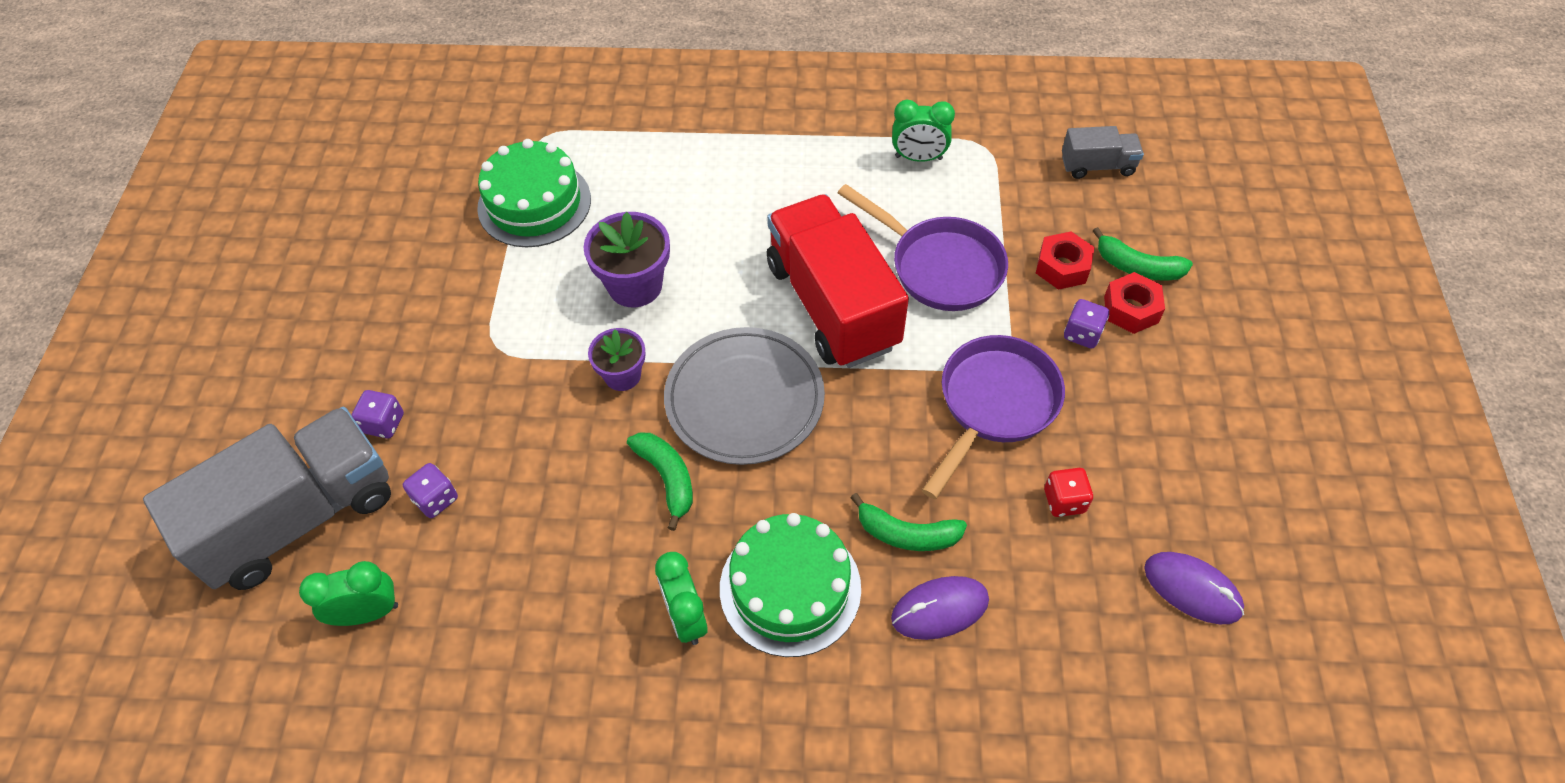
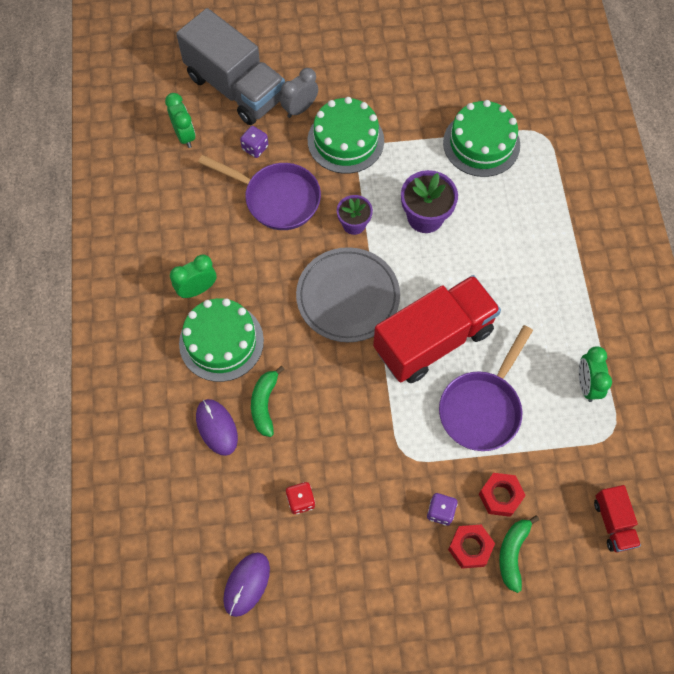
camera: 80 degrees right, 10 degrees up
purple dice [352,390,404,438] -> grey clock [280,68,318,118]
green banana [627,432,693,531] -> none
purple pan [922,335,1065,499] -> purple pan moved to [198,155,321,230]
grey truck [1062,126,1144,179] -> red truck [594,485,641,552]
none -> green cake [308,97,384,174]

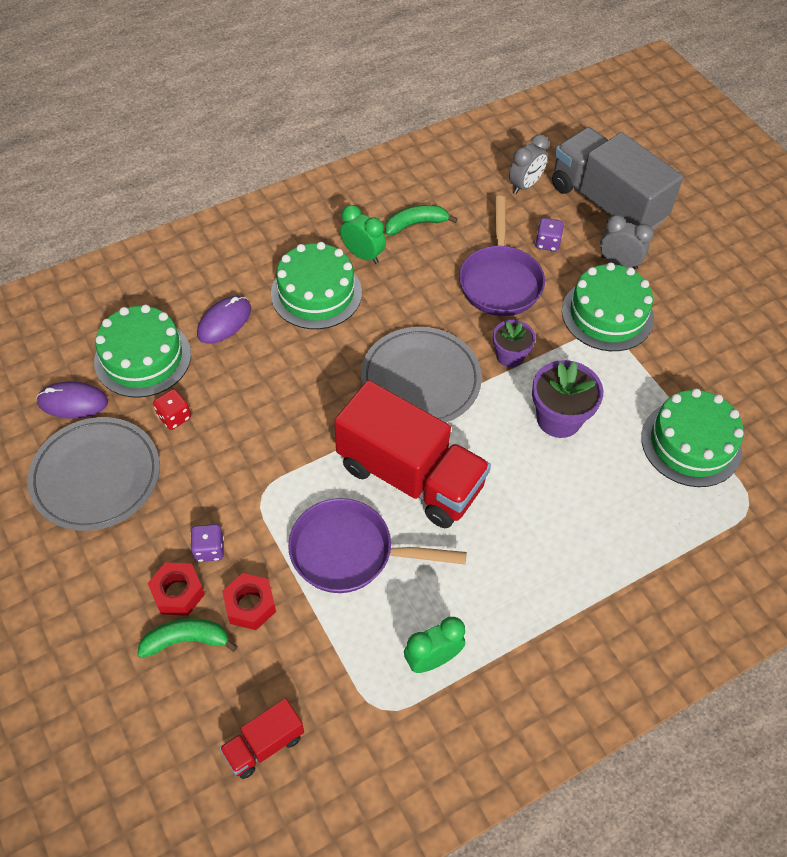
camera: 65 degrees right, 10 degrees down
green clock [165,93,195,148] -> grey clock [509,134,549,194]
grey truck [176,8,285,125] -> grey truck turned 120 degrees clockwise [552,127,683,229]
green banana [251,366,285,437] -> green banana moved to [385,205,458,236]
none -> grey plate [27,417,160,531]
none -> green cake [94,305,191,398]

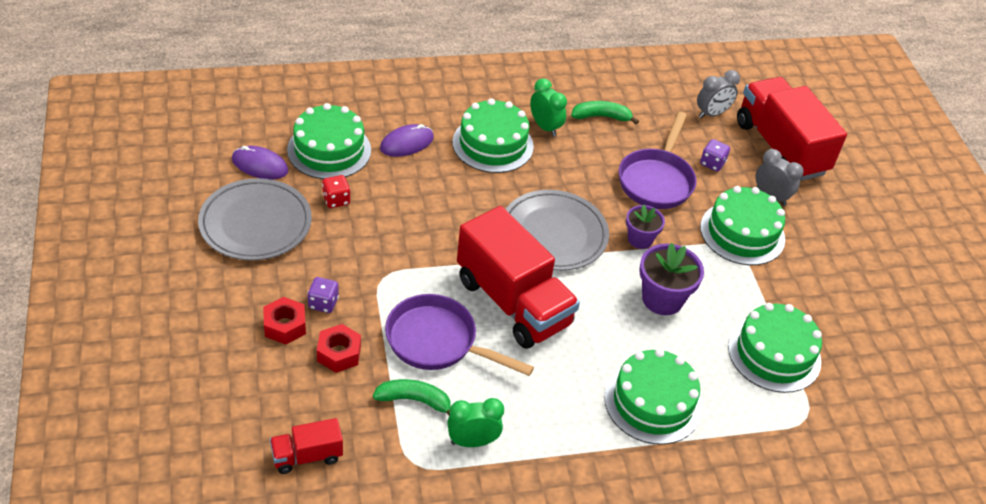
camera: 15 degrees right, 10 degrees down
green banana [137,618,238,658] -> green banana moved to [373,379,451,416]
grey truck [552,127,683,229] -> red truck [737,77,847,181]
none -> green cake [605,349,702,445]

